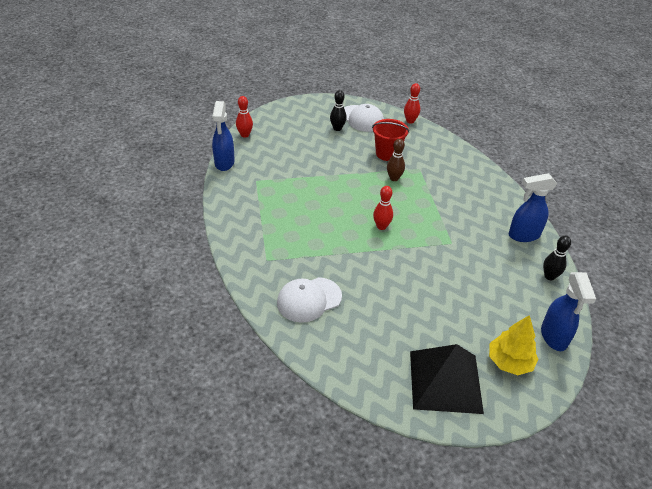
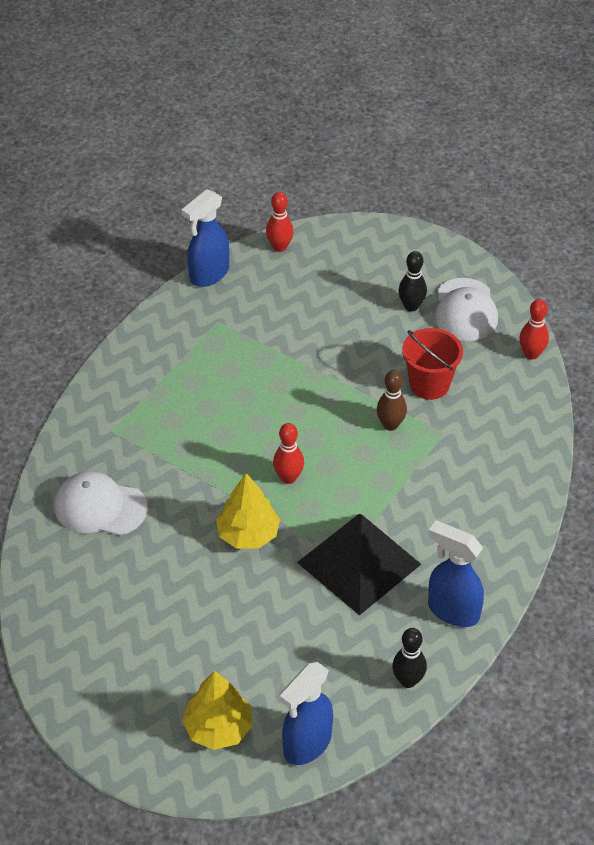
camera: 45 degrees right, 5 degrees up
black pyramid [410,344,484,414] -> black pyramid moved to [297,514,421,615]
none -> yellow tree [216,473,280,549]

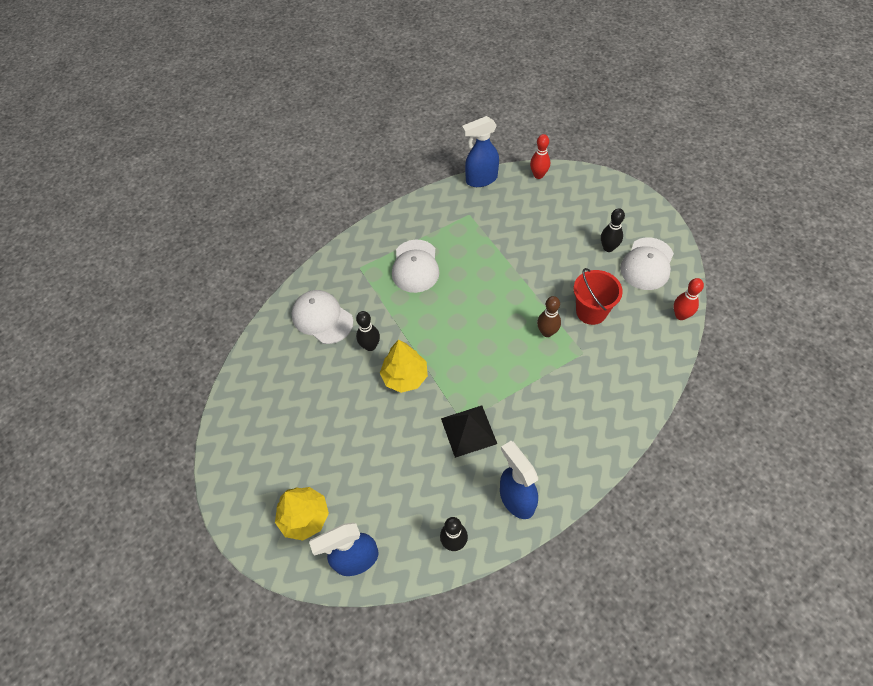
camera: 30 degrees right, 10 degrees up
red bowling pin [273,423,304,484] -> none
black pyramid [297,514,421,615] -> black pyramid [441,406,497,458], size x0.65
none -> black bowling pin [356,311,380,351]
none -> white cap [392,240,440,293]

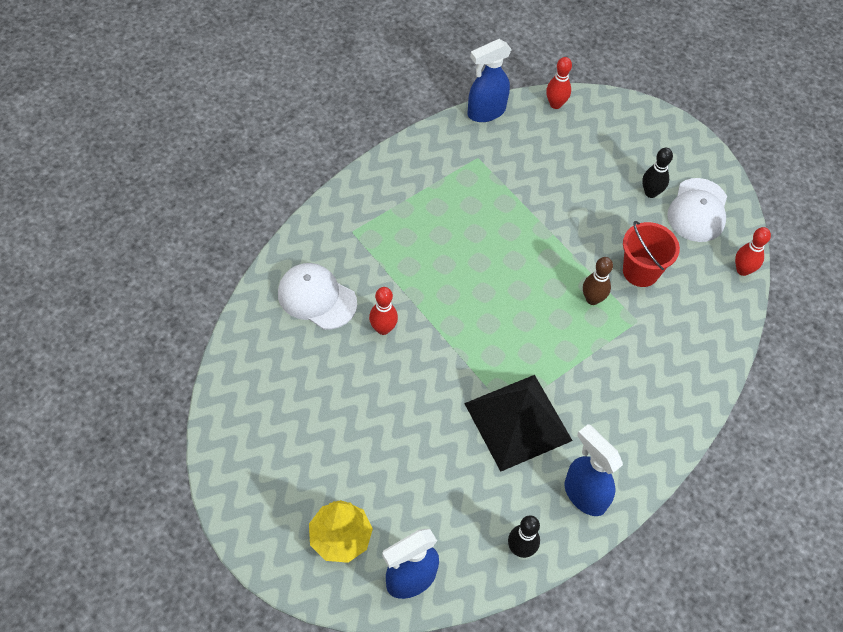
camera: 15 degrees left, 0 degrees up
black bowling pin [356,311,380,351] -> red bowling pin [369,287,398,335]
yellow tree [380,340,428,393] -> none
white cap [392,240,440,293] -> none
black pyramid [441,406,497,458] -> black pyramid [464,375,573,472], size x1.53

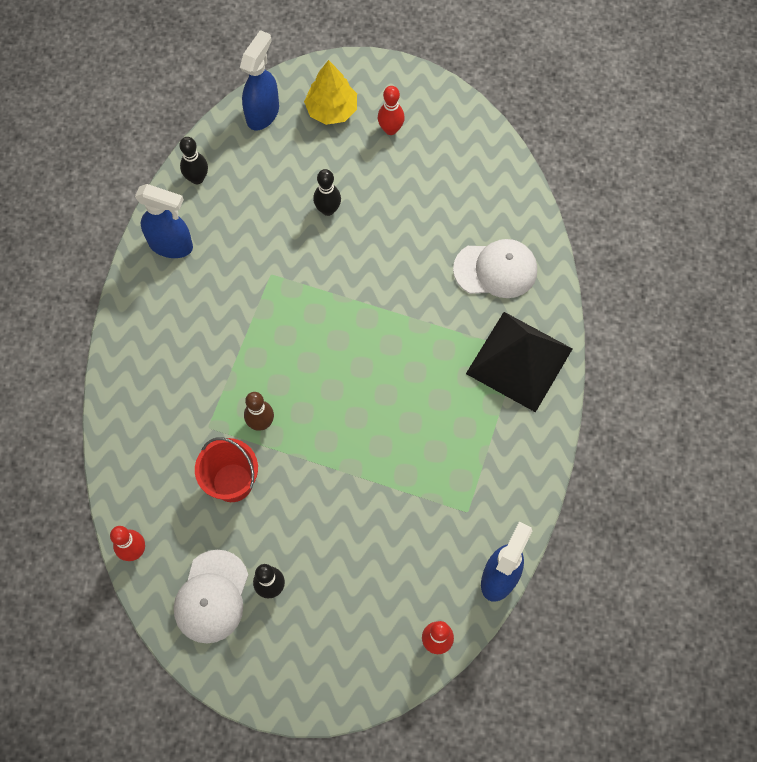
camera: 150 degrees right, 10 degrees up
red bowling pin [369,287,398,335] -> red bowling pin moved to [378,86,405,135]
black pyramid [464,375,573,472] -> black pyramid moved to [466,312,572,412]
white cap [667,178,727,242] -> white cap turned 150 degrees counterclockwise [174,550,248,643]
none -> black bowling pin [313,169,341,216]

